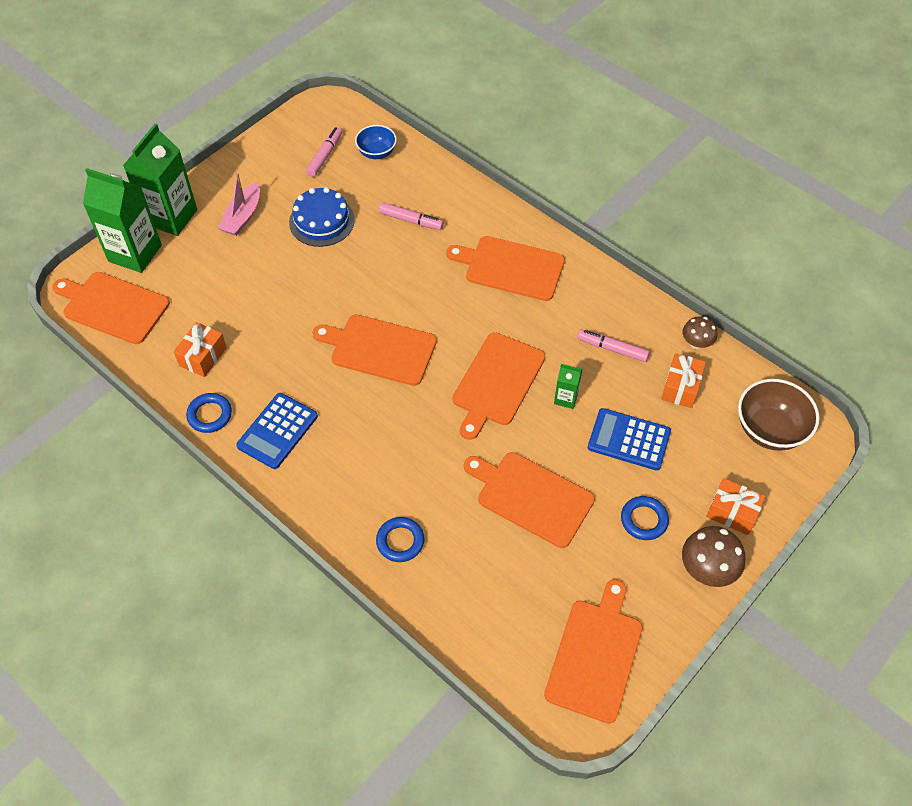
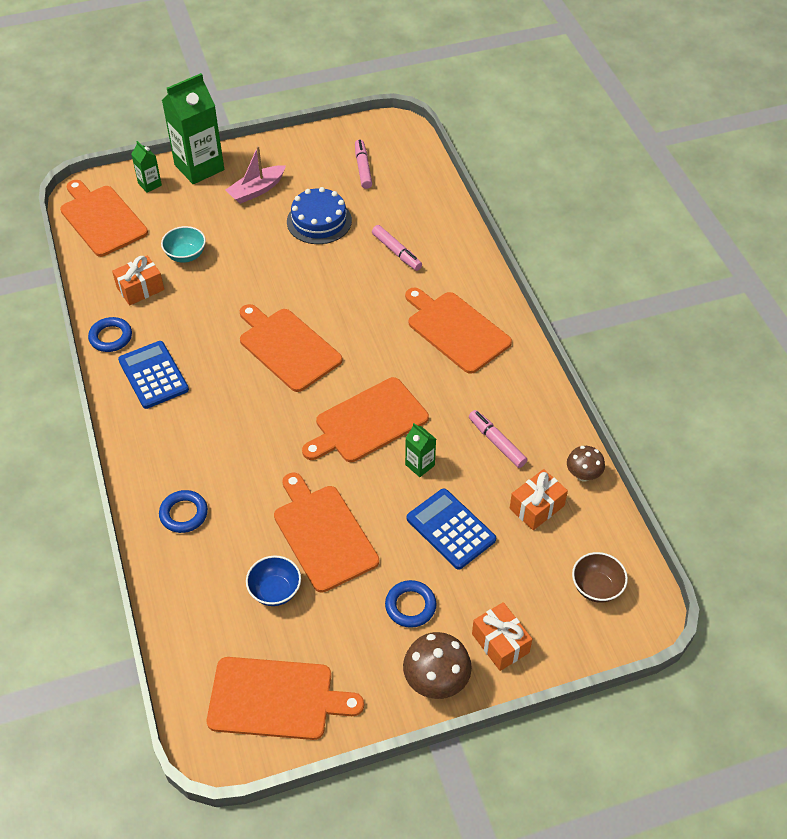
camera: 30 degrees right, 5 degrees down
green carton [83,168,162,273] -> green carton [131,141,162,193], size x0.47
blue calculator [236,393,318,469] -> blue calculator turned 90 degrees clockwise [118,341,189,409]
pink marker [306,127,342,177] -> pink marker turned 60 degrees counterclockwise [355,139,372,189]
blue bowl [355,125,397,159] -> blue bowl moved to [246,556,301,606]
orange cutting board [544,579,643,724] -> orange cutting board turned 45 degrees clockwise [207,657,364,740]
brown bowl [738,379,820,451] -> brown bowl [572,552,628,603], size x0.62
none -> turquoise bowl [161,226,206,263]

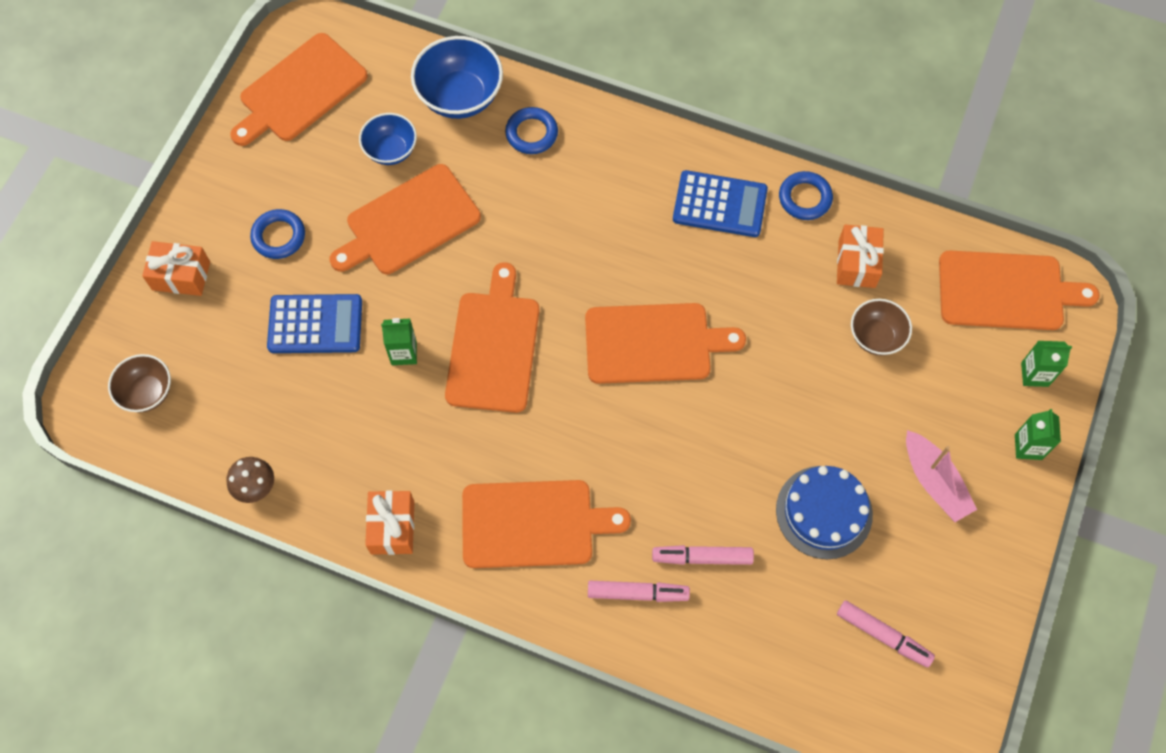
camera: 130 degrees right, 15 degrees up
turquoise bowl [161,226,206,263] -> brown bowl [851,299,912,356]
green carton [162,73,224,184] -> green carton [1015,409,1061,460], size x0.47
pink boat [225,146,286,204] -> pink boat turned 150 degrees clockwise [906,430,977,522]
orange cutting board [274,472,379,593] -> orange cutting board turned 135 degrees clockwise [329,164,481,274]
brown mushroom [403,632,472,699] -> none
pink marker [469,410,527,468] -> pink marker moved to [588,581,690,602]
orange gift [510,469,568,530] -> orange gift moved to [365,490,414,555]
none -> blue bowl [411,36,503,119]

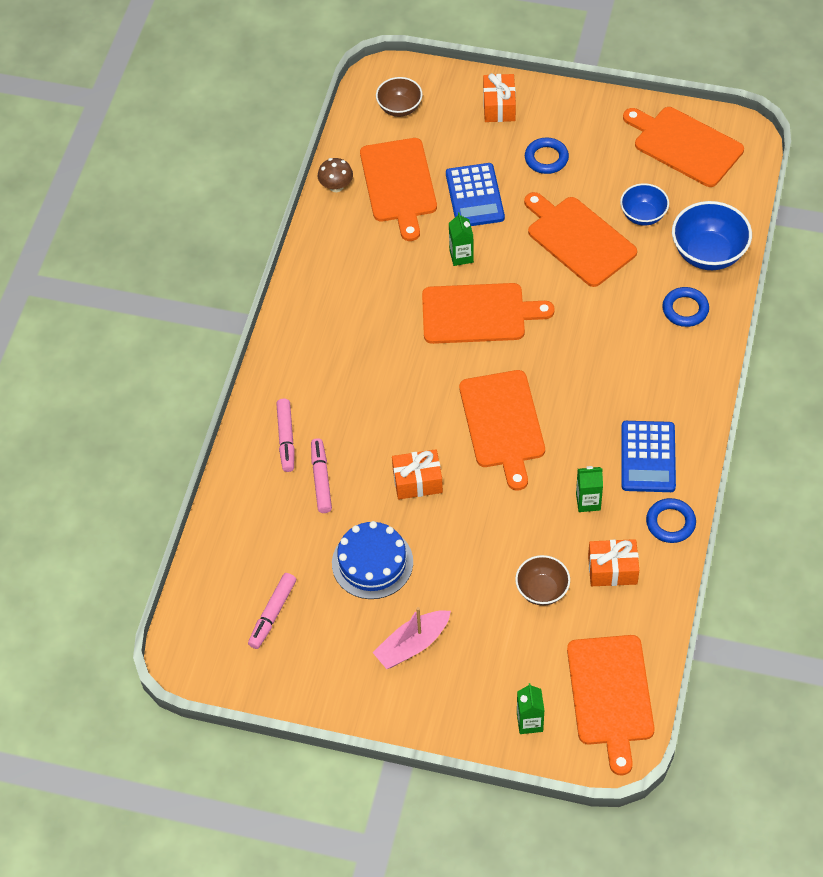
camera: 85 degrees right, 10 degrees down
orange gift [365,490,414,555] -> orange gift moved to [392,449,443,500]
orange cutting board [462,480,631,568] -> orange cutting board moved to [360,138,437,241]
green carton [1015,409,1061,460] -> green carton moved to [576,466,603,512]

